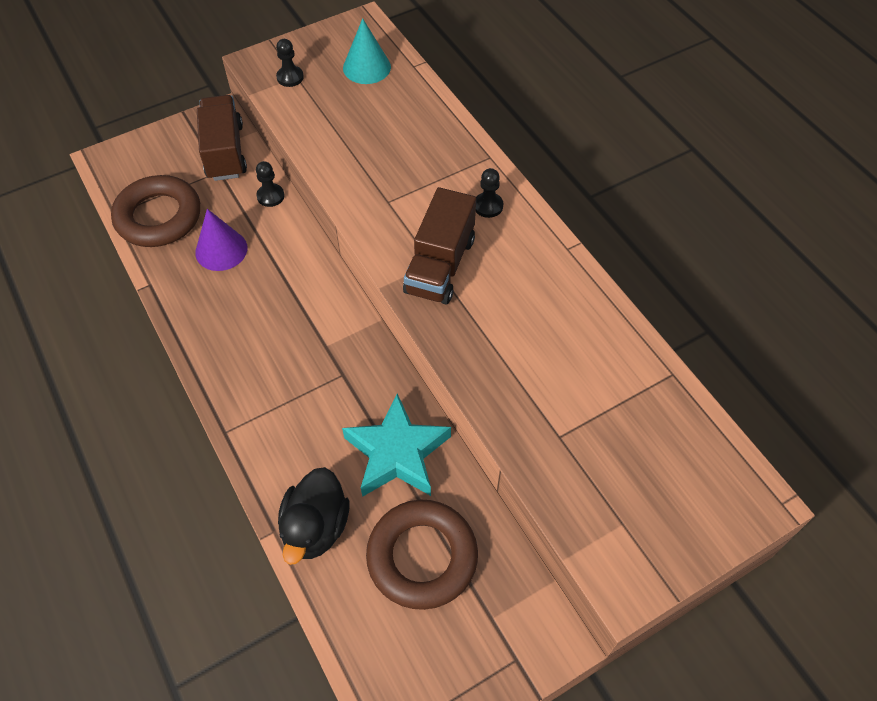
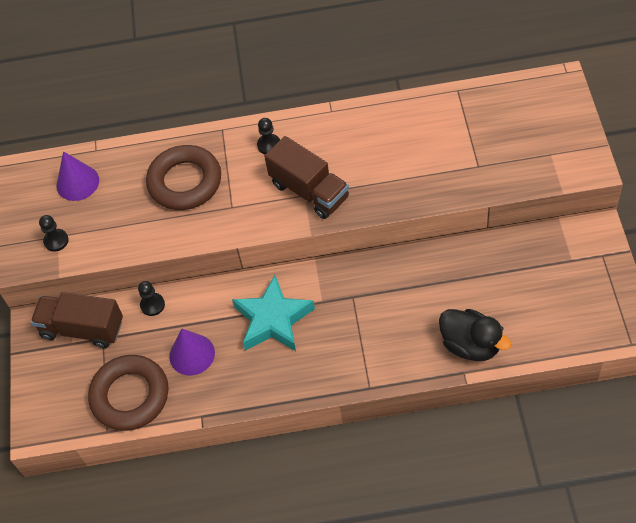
camera: 60 degrees left, 0 degrees up
turquoise star [342,393,451,497] -> turquoise star moved to [232,275,315,351]
turquoise cone [343,18,391,84] -> purple cone [56,151,99,201]
brown ring [366,500,478,610] -> brown ring moved to [146,145,221,210]

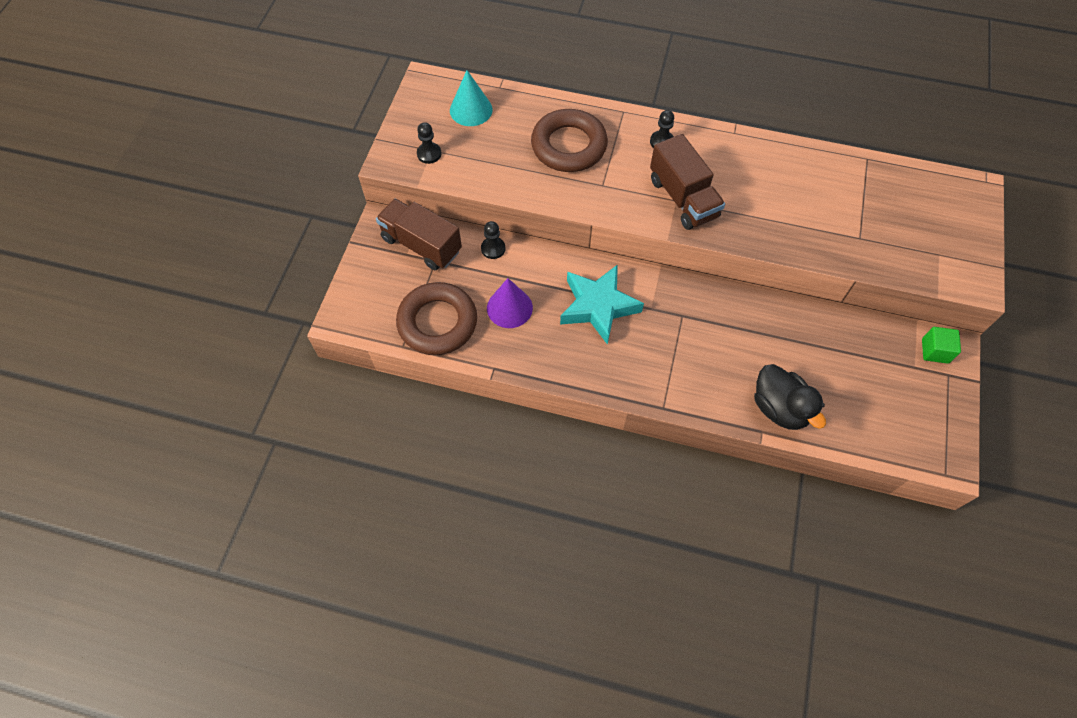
camera: 15 degrees right, 5 degrees up
purple cone [56,151,99,201] -> turquoise cone [450,70,493,126]
none -> green cube [922,327,961,364]

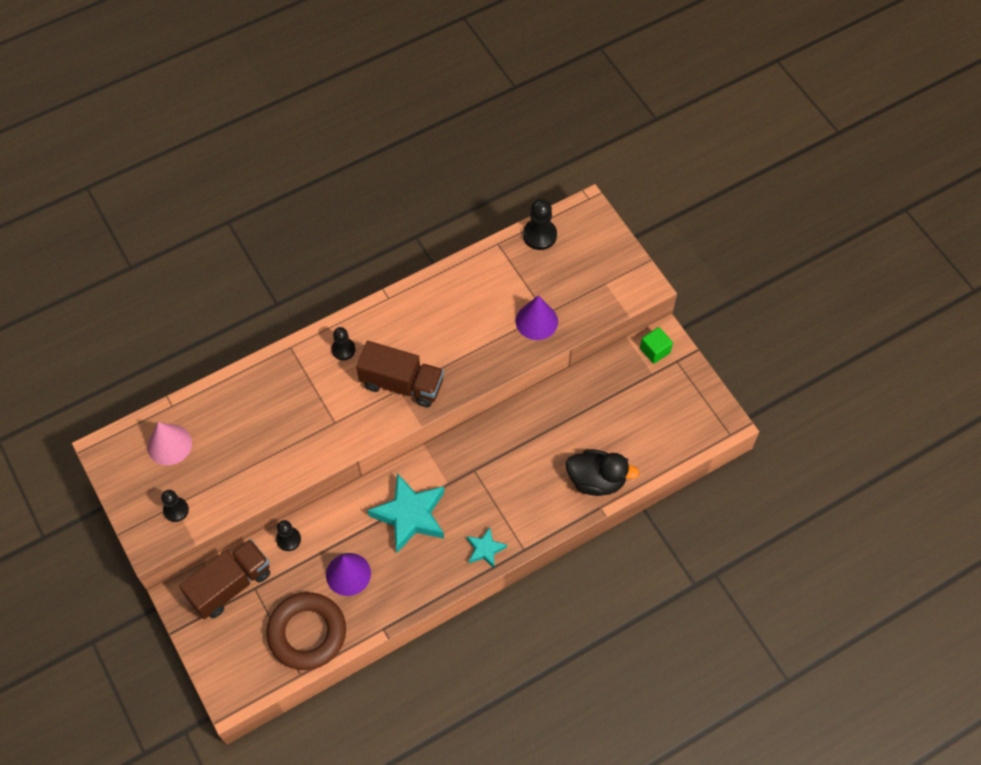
camera: 45 degrees left, 0 degrees up
brown truck [376,199,462,271] -> brown truck turned 150 degrees clockwise [179,539,270,619]
turquoise cone [450,70,493,126] -> pink cone [147,422,192,465]
brown ring [531,109,608,172] -> none
none -> turquoise star [467,527,507,568]
none -> purple cone [516,295,558,340]
none -> black pawn [523,199,557,250]

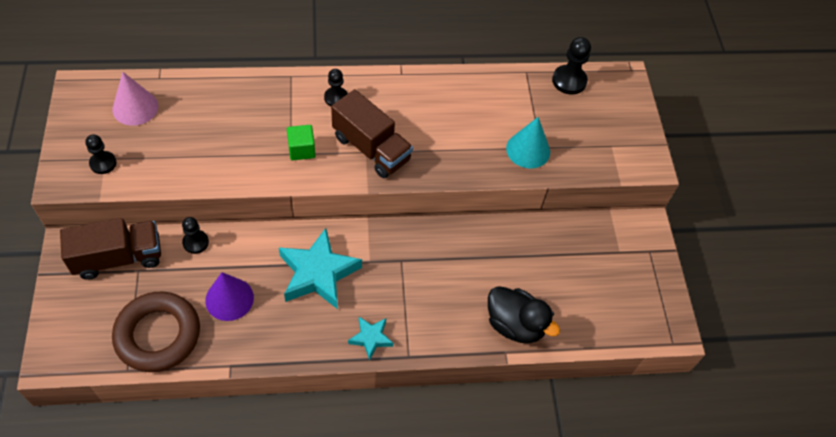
camera: 20 degrees right, 5 degrees down
purple cone [516,295,558,340] -> turquoise cone [506,117,550,168]
green cube [640,327,673,364] -> green cube moved to [287,125,315,161]

